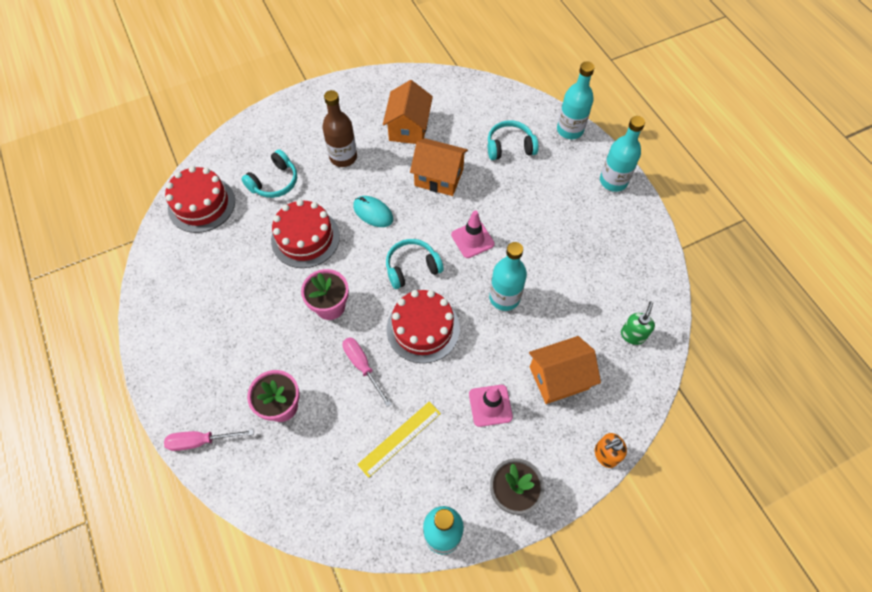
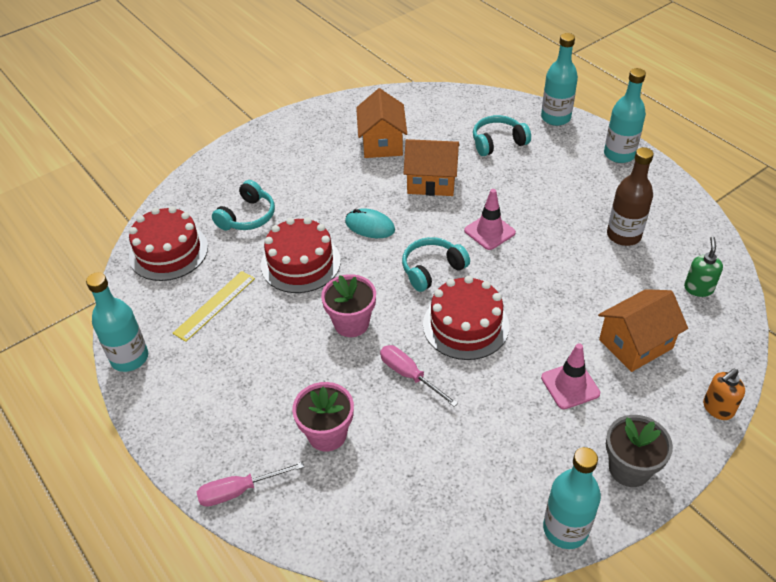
camera: 10 degrees left, 15 degrees down
brown bottle [322,90,357,167] -> brown bottle moved to [607,147,654,246]
yellow ruler [357,401,441,478] -> yellow ruler moved to [173,271,255,342]
turquoise bottle [489,242,527,311] -> turquoise bottle moved to [86,272,148,372]

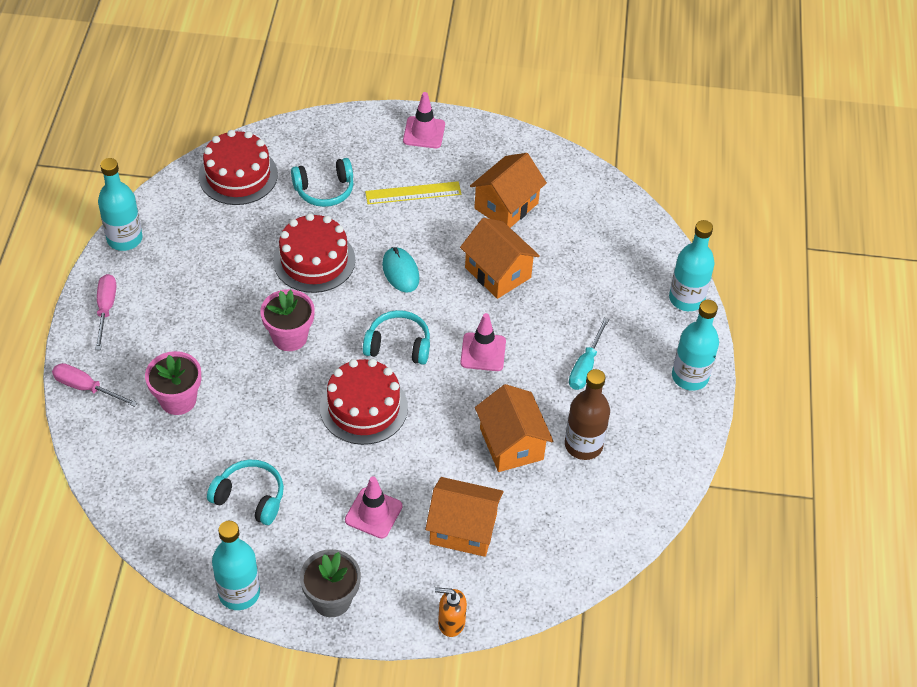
camera: 40 degrees right, 5 degrees up
yellow ruler [173,271,255,342] -> yellow ruler moved to [365,181,461,204]
pink screwdriver [380,345,458,407] -> pink screwdriver moved to [95,274,116,350]
turquoise headphones [473,115,531,156] -> turquoise headphones moved to [207,460,284,525]
green soap dispenser [684,236,723,297] -> none
none -> pink traffic cone [403,92,445,148]
none -> orange house [475,384,553,472]
none -> turquoise screwdriver [569,318,609,390]

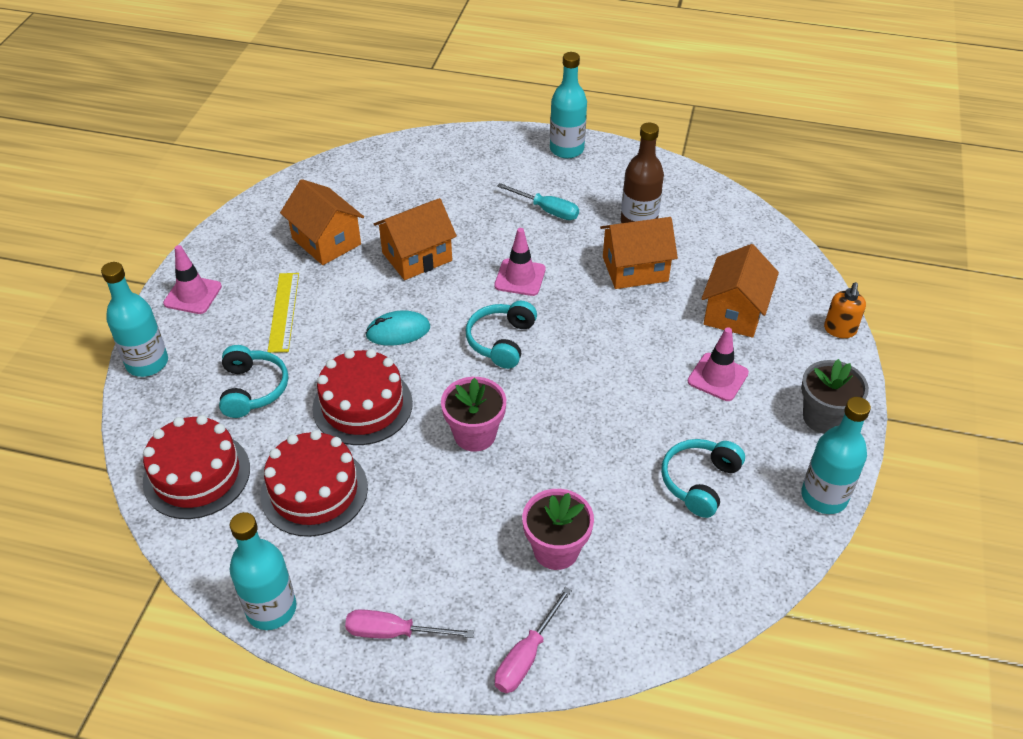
camera: 80 degrees left, 5 degrees down
red cake [320,359,408,445] -> red cake moved to [260,430,368,537]
turquoise bottle [669,220,715,311] -> turquoise bottle moved to [101,262,168,377]

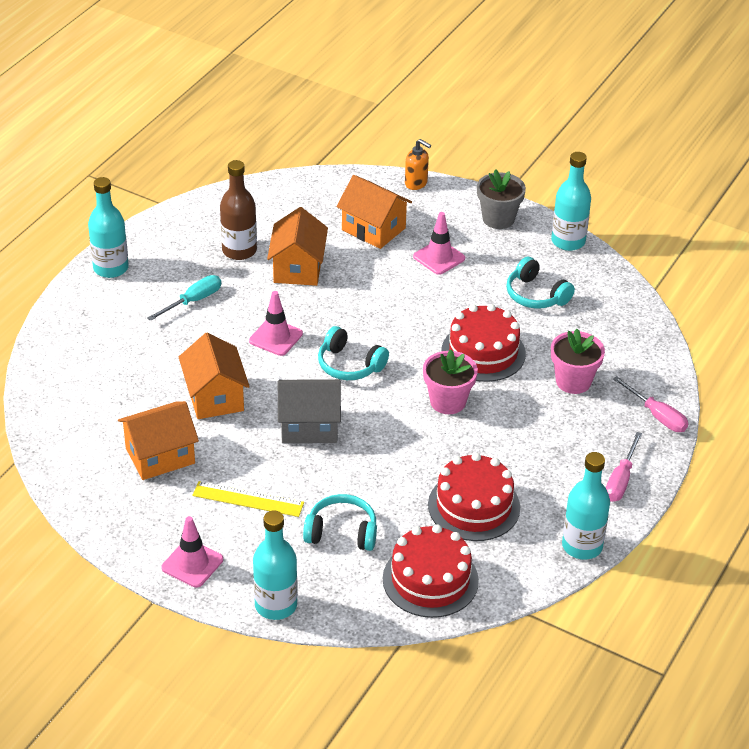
camera: 75 degrees left, 5 degrees down
red cake [312,349,413,445] -> red cake moved to [441,304,526,382]
turquoise mouse [365,310,430,346] -> grey house [278,379,341,443]

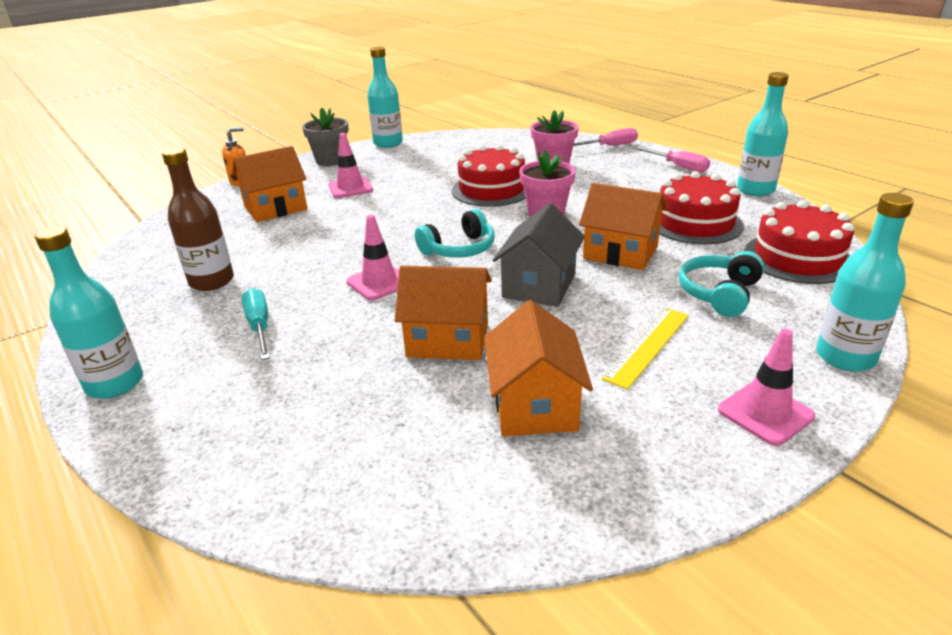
camera: 65 degrees left, 10 degrees down
orange house [267,207,328,286] -> orange house moved to [579,183,667,270]
turquoise headphones [506,257,575,309] -> none

